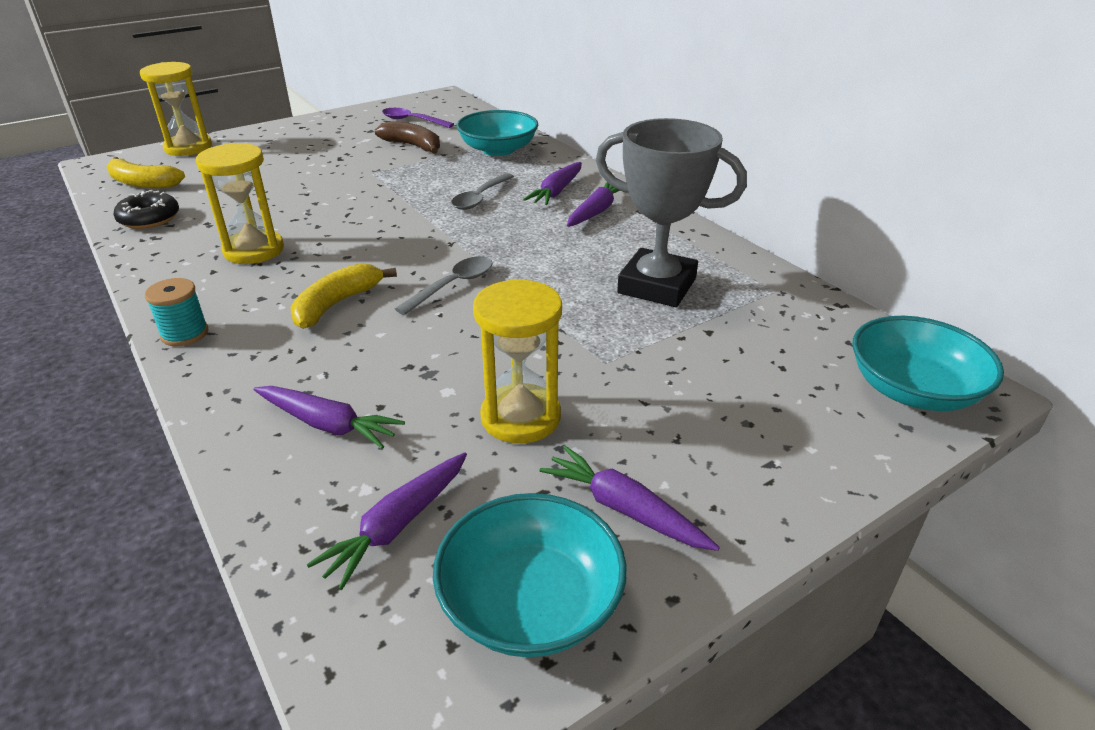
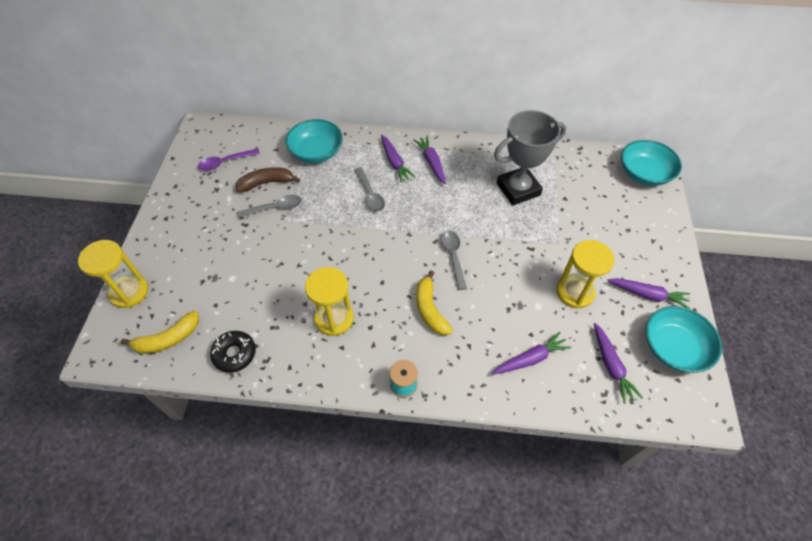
camera: 50 degrees left, 20 degrees up
purple carrot [539,446,720,551] -> purple carrot turned 150 degrees counterclockwise [607,278,690,309]
none -> grey spoon [236,194,301,218]

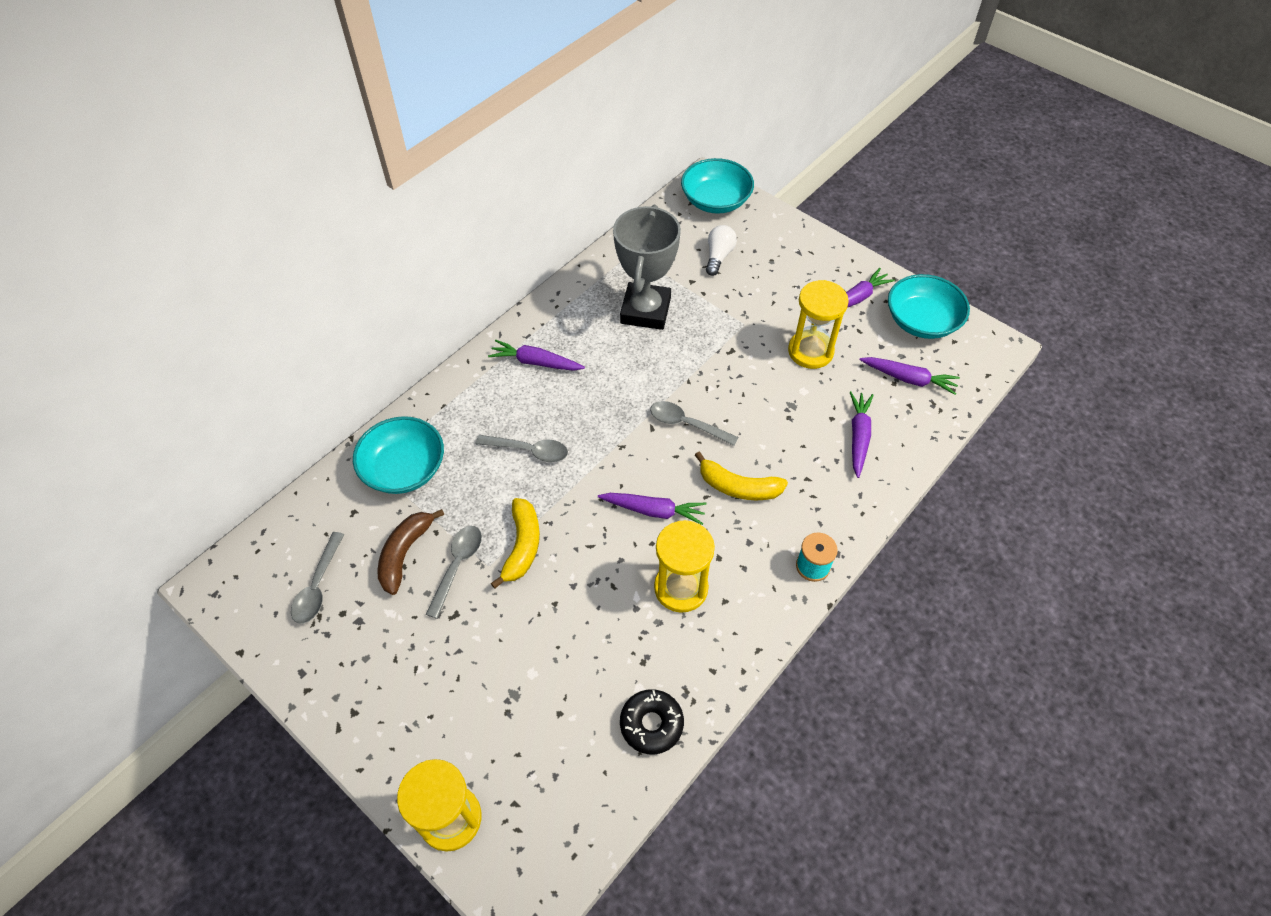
camera: 55 degrees left, 0 degrees up
yellow banana [121,311,199,354] -> yellow banana moved to [491,498,540,589]
purple spoon [198,149,260,171] -> grey spoon [291,532,344,624]
purple carrot [381,135,415,182] -> purple carrot moved to [598,493,707,525]
none -> white light bulb [706,225,737,276]

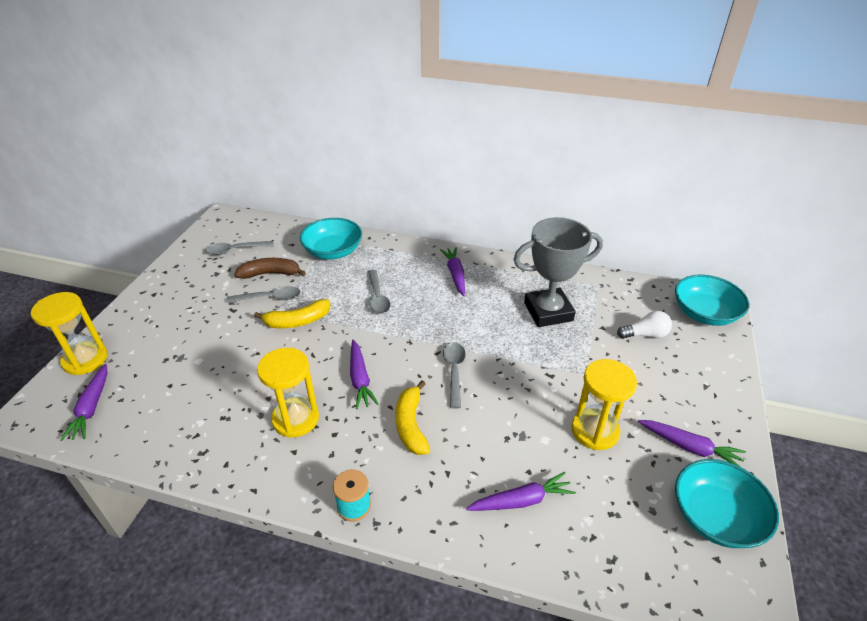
camera: 65 degrees right, 15 degrees down
black donut [620,689,684,754] -> none
purple carrot [859,357,960,395] -> purple carrot moved to [60,364,108,441]

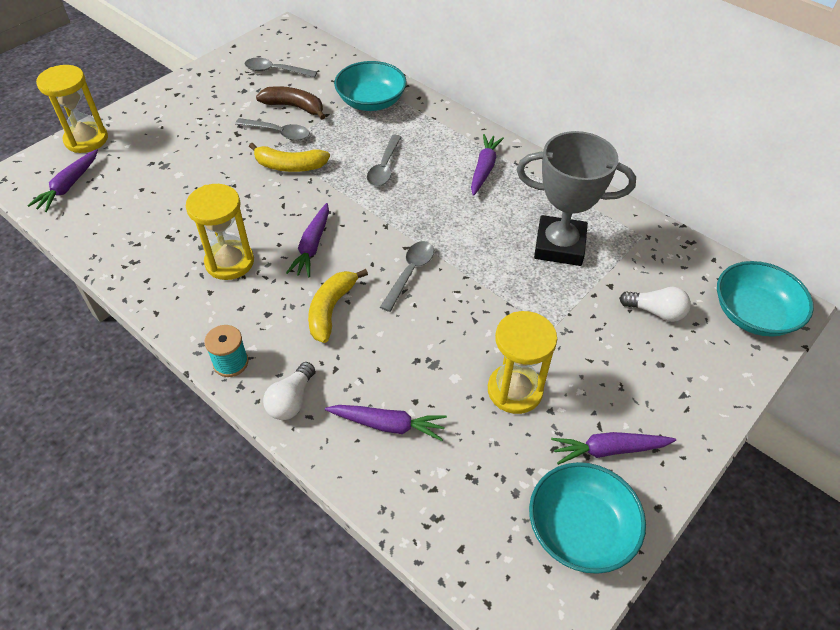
camera: 25 degrees right, 10 degrees up
purple carrot [638,420,746,466] -> purple carrot turned 120 degrees clockwise [551,432,676,465]
none -> white light bulb [263,362,315,420]

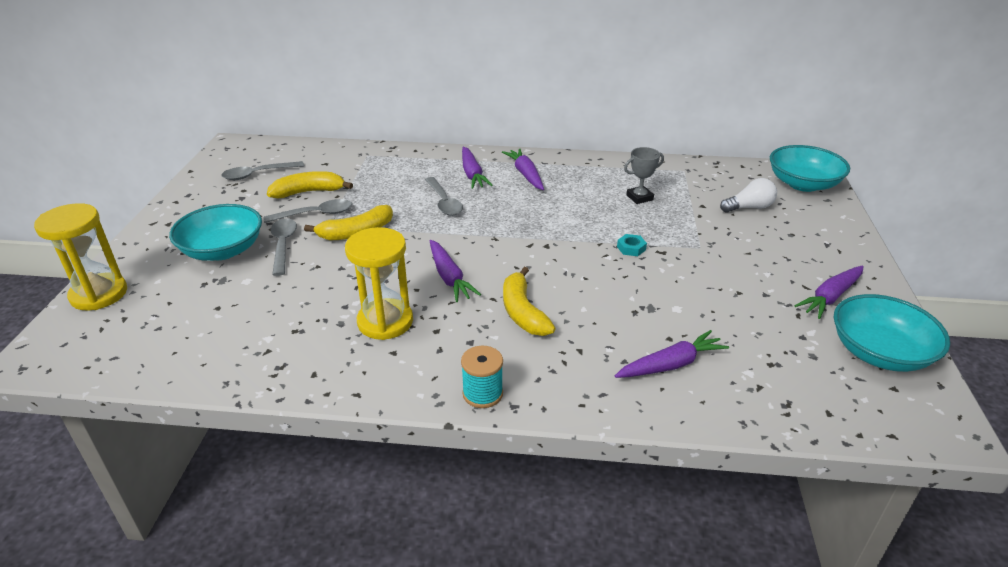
camera: 35 degrees left, 15 degrees down
purple carrot [27,149,98,212] -> purple carrot moved to [462,147,493,189]
brown banana [256,86,326,119] -> yellow banana [267,171,353,198]
white light bulb [263,362,315,420] -> none
turquoise bowl [334,61,407,111] -> turquoise bowl moved to [169,204,262,261]
grey spoon [380,241,434,312] -> grey spoon moved to [271,218,297,276]
yellow hourglass [488,311,557,414] -> none
grey trophy [517,131,636,266] -> grey trophy [624,147,664,204], size x0.46
none -> turquoise nut [617,234,647,256]

